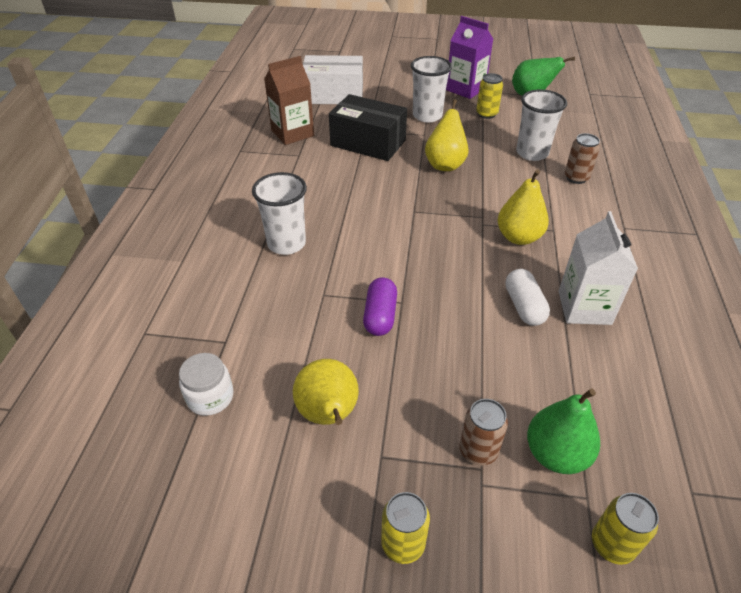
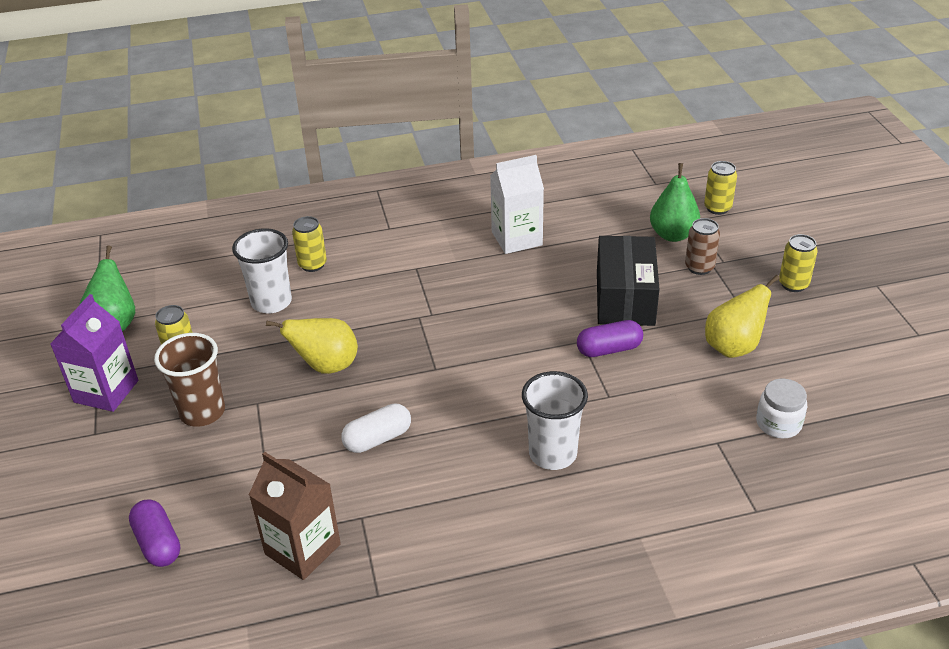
camera: 110 degrees left, 5 degrees down
white box [303,55,363,104] -> purple capsule [129,499,180,567]
black box [329,94,407,161] -> black box moved to [597,236,660,326]
white cup [411,56,452,123] -> brown cup [154,333,225,427]
yellow pear [497,169,549,245] -> none
white capsule [505,269,550,326] -> white capsule moved to [341,403,411,453]
brown can [565,133,600,184] -> yellow can [292,216,327,272]

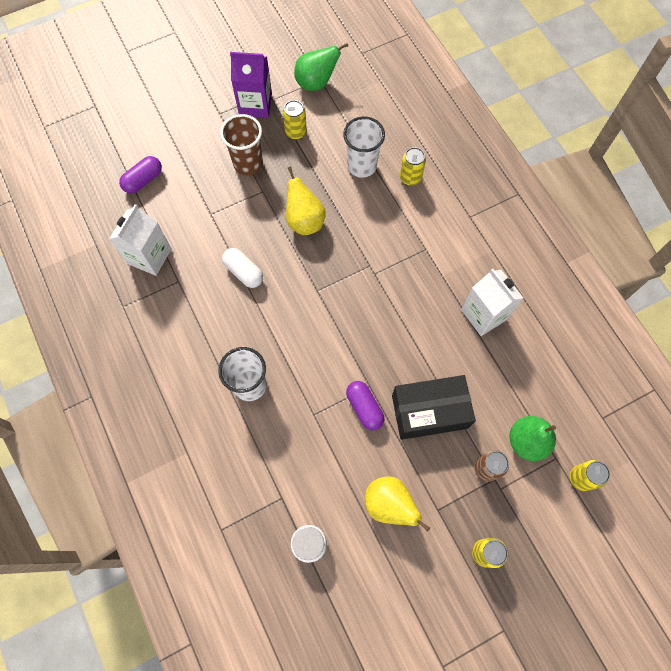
camera: 75 degrees right, 30 degrees up
brown carton [249,452,341,580] -> white carton [109,204,171,276]

